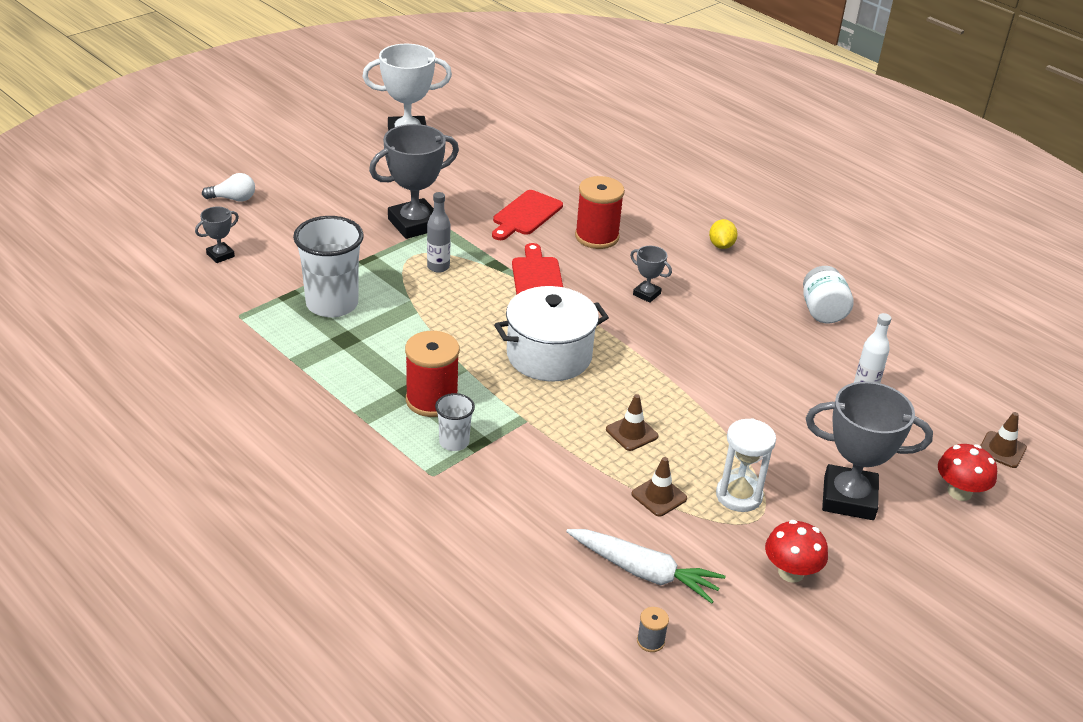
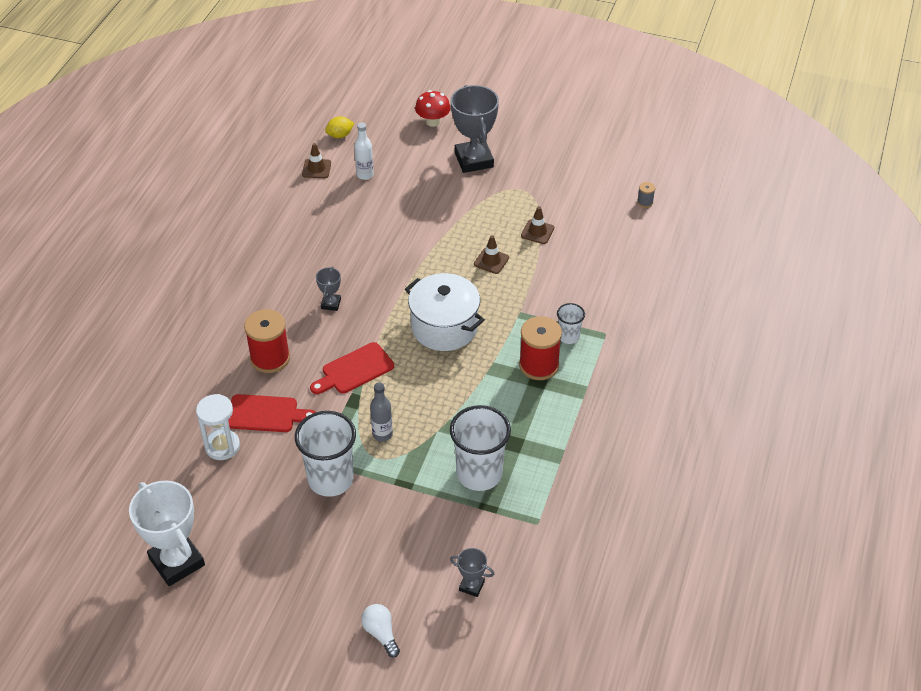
camera: 115 degrees left, 10 degrees up
grey trophy [369,124,459,239] -> white cup [295,411,356,497]
white carrot [566,529,725,604] -> none
yellow lemon [709,219,738,249] -> yellow lemon moved to [325,116,354,138]
white hourglass [716,418,776,512] -> white hourglass moved to [196,394,240,460]
red mushroom [765,520,828,583] -> none
white jar [803,266,853,323] -> none
brown traffic cone [980,412,1027,468] -> brown traffic cone moved to [302,143,331,178]

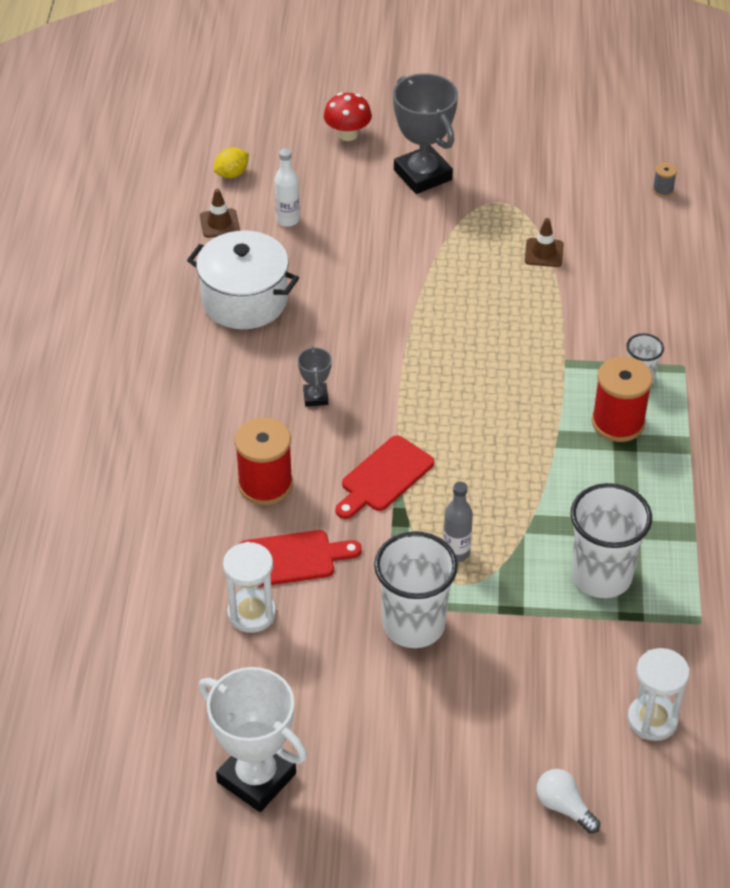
camera: 15 degrees left, 0 degrees up
white pot [405,273,485,351] -> white pot moved to [187,231,299,329]
grey trophy [450,548,494,597] -> white hourglass [628,648,690,741]
brown traffic cone [474,235,509,274] -> none

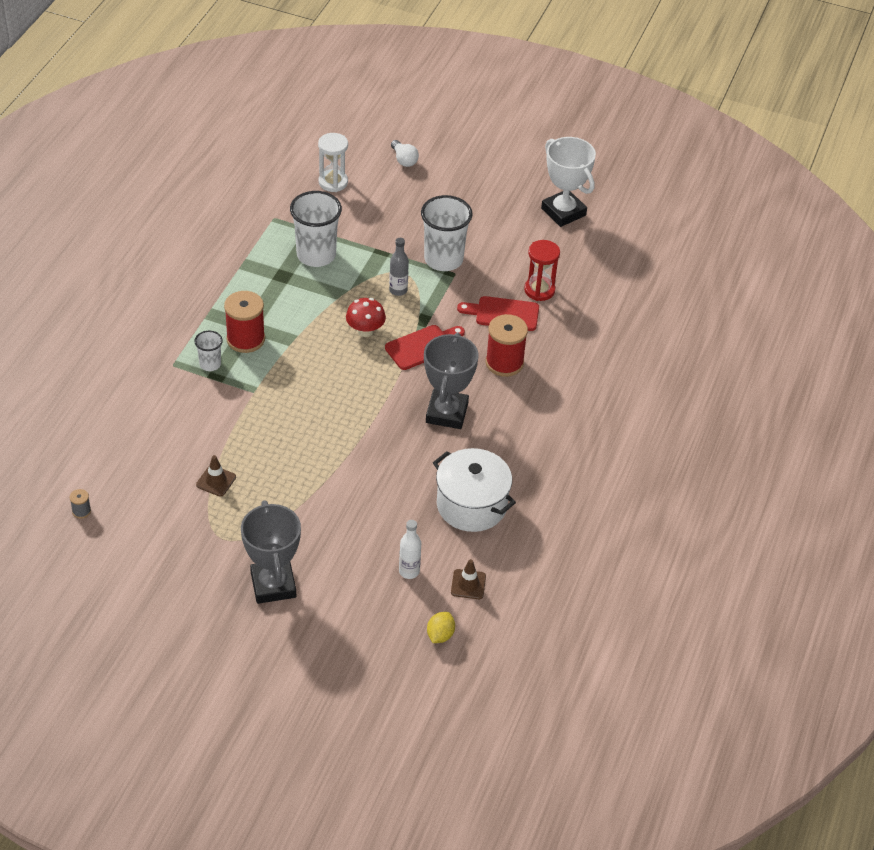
camera: 165 degrees left, 0 degrees up
yellow lemon [214,147,249,178] -> yellow lemon turned 45 degrees counterclockwise [427,612,455,643]
white hourglass [223,542,276,633] -> red hourglass [524,240,560,301]
grey trophy [298,346,332,407] -> grey trophy [424,332,479,429], size x2.09
red mushroom [324,92,372,141] -> red mushroom moved to [346,298,386,337]

